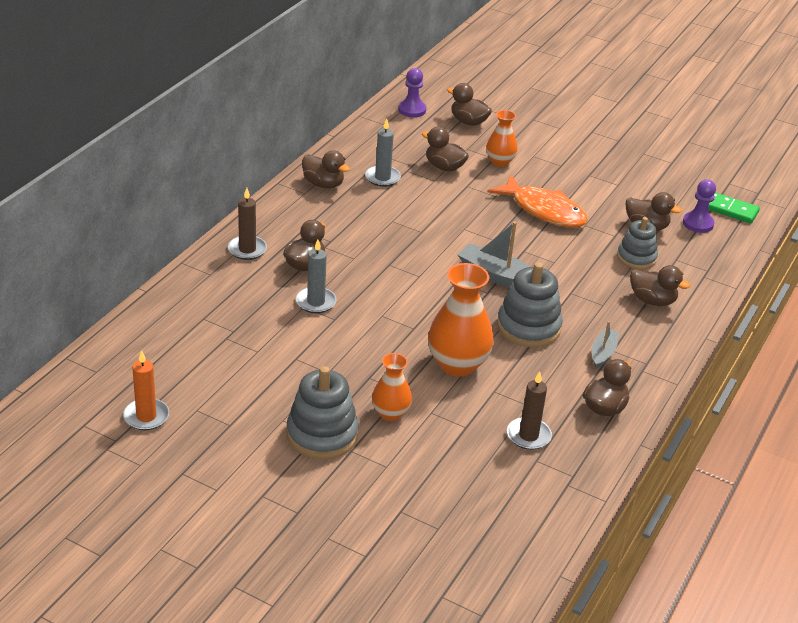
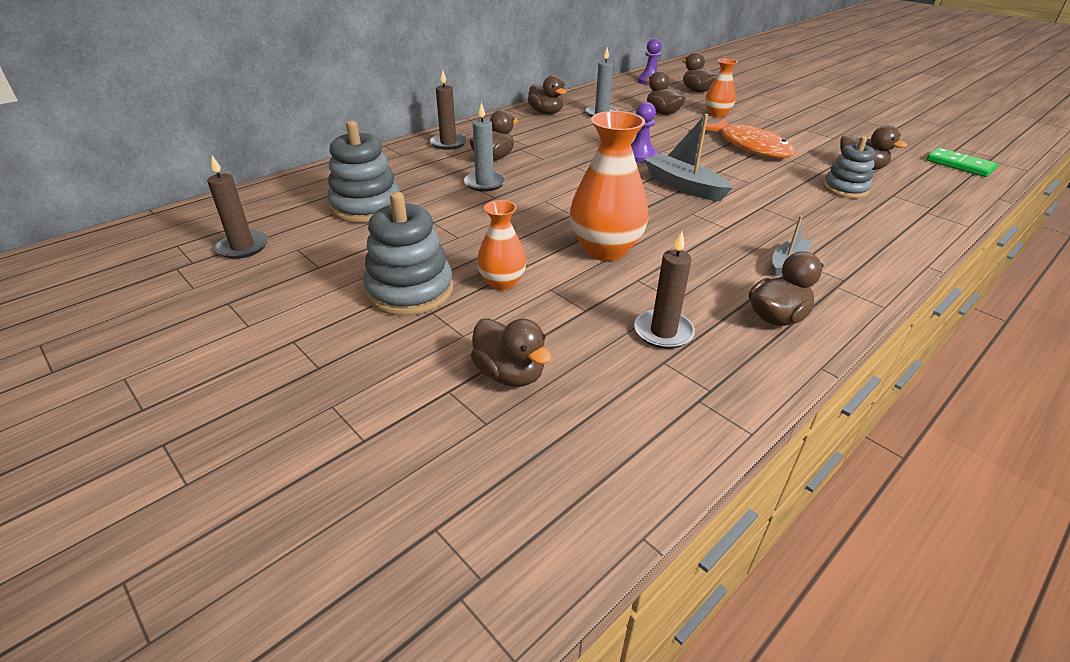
camera: 20 degrees right, 0 degrees up
orange candle [123,350,169,430] -> brown candle [207,156,268,259]
grey stacking toy [497,263,563,347] -> grey stacking toy moved to [327,120,400,223]
brown duck [630,265,690,306] -> brown duck moved to [471,318,552,387]
purple pawn [683,180,716,233] -> purple pawn moved to [631,102,657,163]

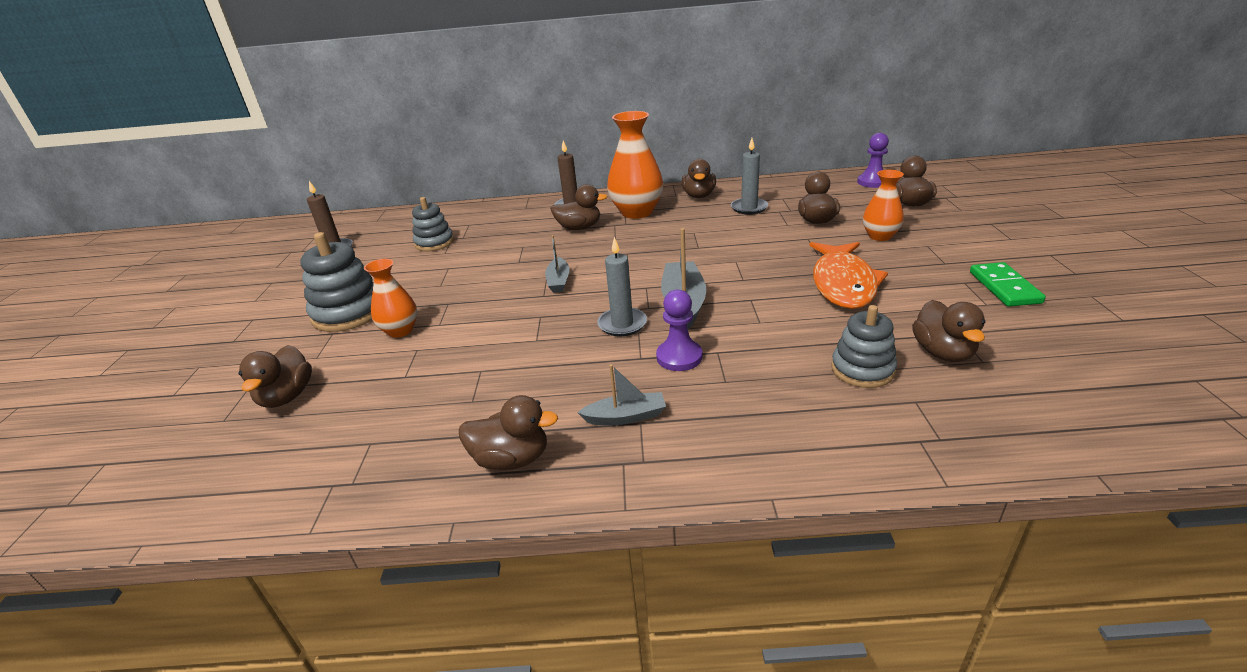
camera: 45 degrees right, 5 degrees down
grey stacking toy [327,120,400,223] -> grey stacking toy [412,197,454,251], size x0.66
grey candle [464,102,506,192] -> grey candle moved to [597,237,647,336]
orange vase [570,111,649,261] -> orange vase moved to [607,111,663,219]
purple pawn [631,102,657,163] -> purple pawn moved to [656,290,702,371]
brown candle [634,231,695,349] -> none
green domino [926,148,998,177] -> green domino moved to [970,262,1046,306]
none -> grey boat [545,235,570,293]

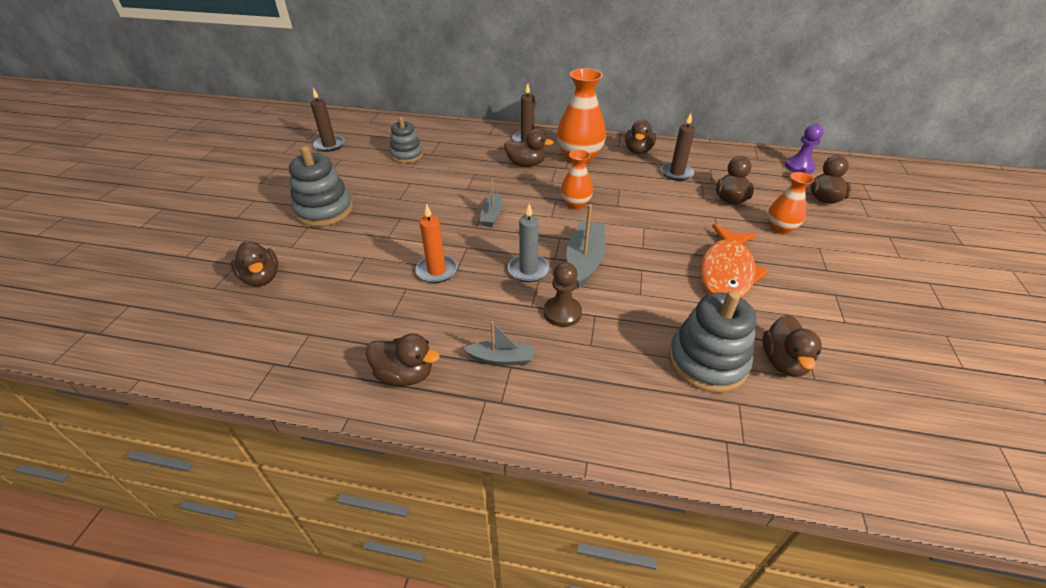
camera: 10 degrees right, 10 degrees up
brown duck [239,345,312,408] -> brown duck turned 45 degrees counterclockwise [231,241,278,286]
orange vase [364,259,417,338] -> orange vase moved to [561,150,593,210]
purple pawn [656,290,702,371] -> brown pawn [544,262,582,327]
grey candle [731,138,768,215] -> brown candle [661,113,695,181]
grey stacking toy [831,305,897,388] -> grey stacking toy [669,290,757,393], size x1.50
green domino [970,262,1046,306] -> none
none -> orange candle [415,204,457,283]

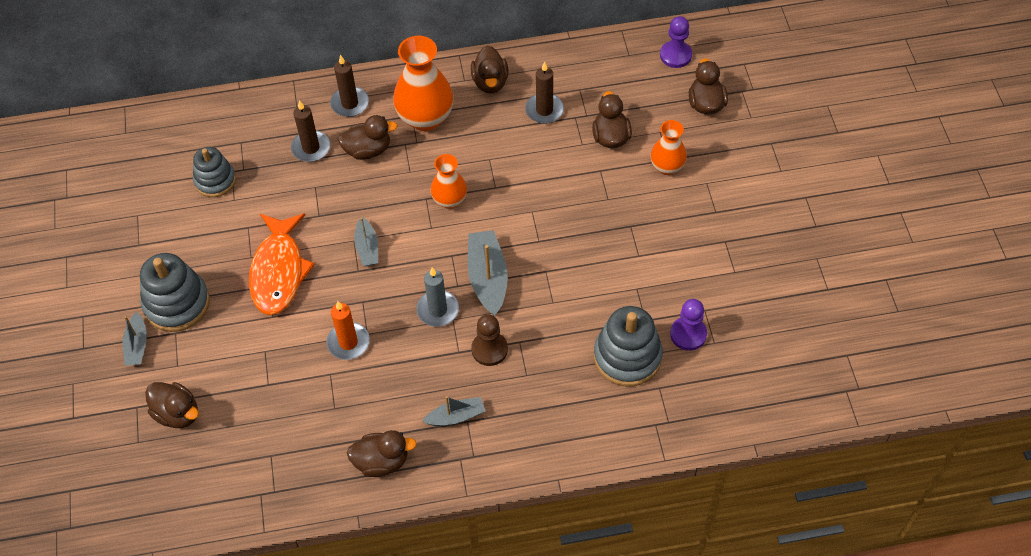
camera: 20 degrees left, 15 degrees up
brown candle [310,87,345,152] -> brown candle moved to [291,100,330,162]
orange fish [700,224,769,297] -> orange fish moved to [249,213,315,315]
brown duck [762,315,822,377] -> purple pawn [670,299,707,351]
none -> grey boat [123,312,147,366]

